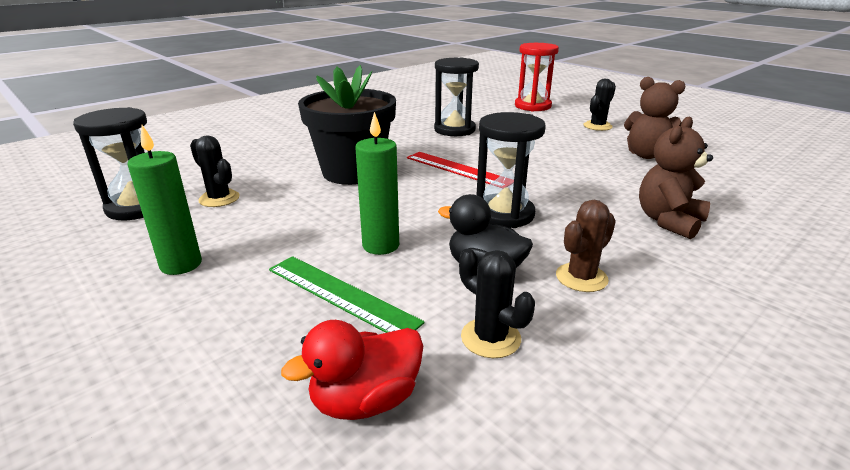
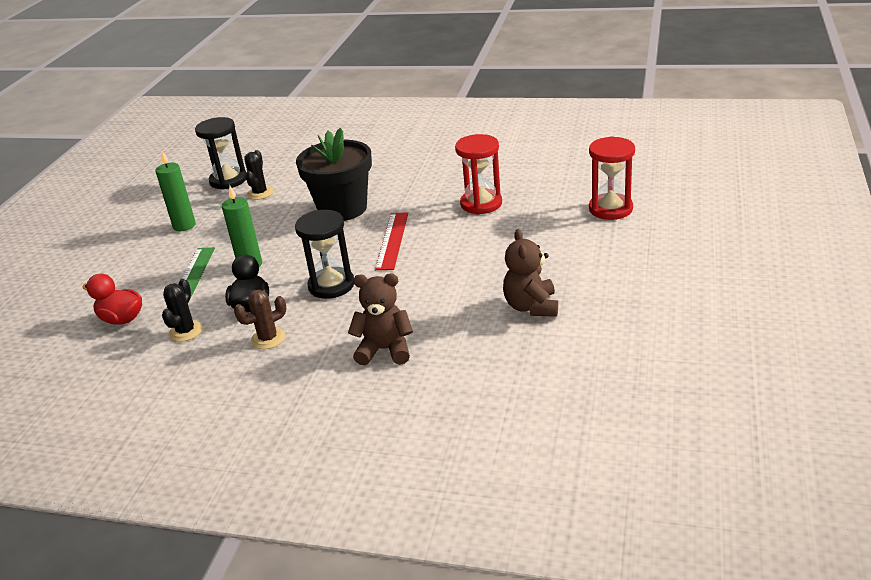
camera: 60 degrees right, 5 degrees up
black hourglass [434,58,479,136] -> red hourglass [455,134,502,214]
brown cactus [556,200,616,292] -> brown cactus turned 45 degrees counterclockwise [234,290,286,349]
black cactus [583,79,616,131] -> none

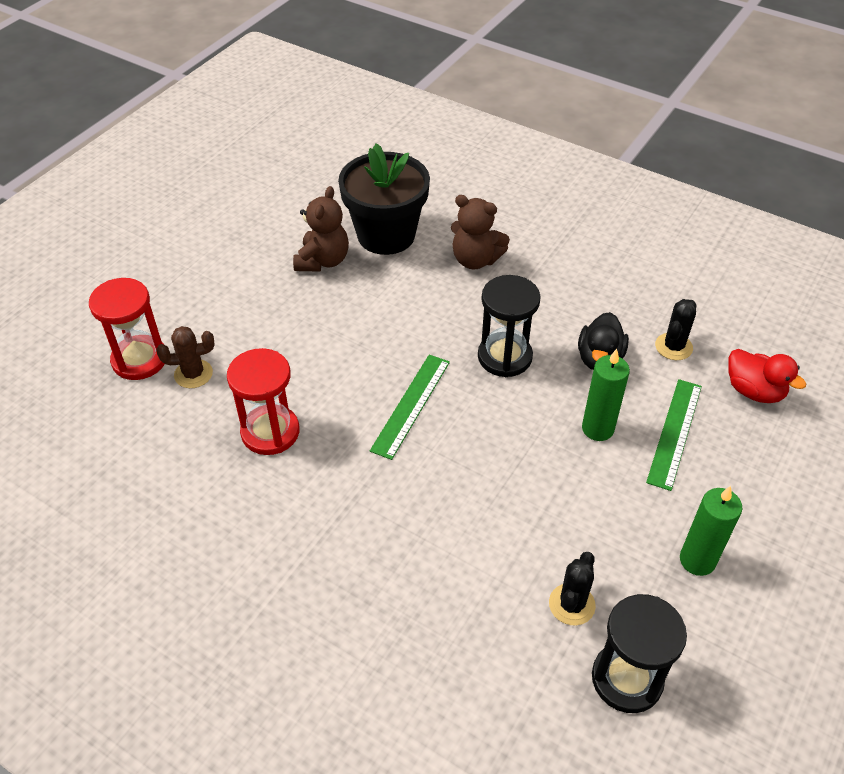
camera: 165 degrees left, 15 degrees up
brown cactus [234,290,286,349] -> brown cactus moved to [156,326,215,388]
black flower pot [296,128,372,221] -> black flower pot moved to [338,143,430,255]
red ruler [375,212,408,270] -> green ruler [370,355,450,460]

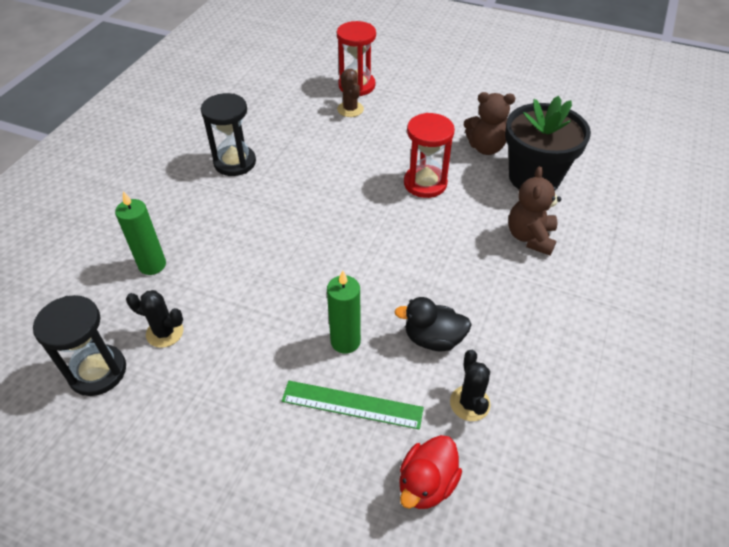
camera: 80 degrees right, 0 degrees up
red hourglass [227,348,299,455] -> red hourglass moved to [404,113,455,198]
green ruler [370,355,450,460] -> none
black hourglass [478,275,541,377] -> black hourglass moved to [201,93,256,176]
black cactus [655,299,696,360] -> black cactus turned 60 degrees clockwise [450,350,491,421]
green candle [680,486,743,576] -> green candle moved to [115,191,166,275]

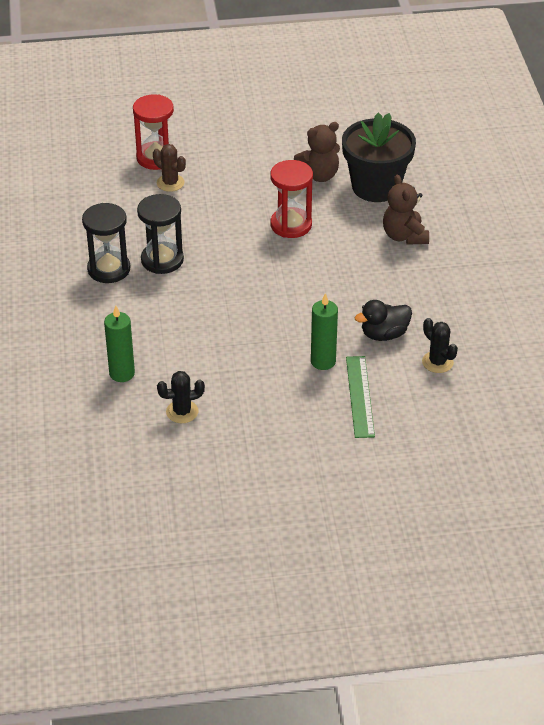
camera: 30 degrees left, 5 degrees down
black hourglass [33,295,126,396] -> black hourglass moved to [137,194,184,274]
green ruler [282,381,424,430] -> green ruler turned 75 degrees counterclockwise [346,356,375,438]
red duck [399,435,462,509] -> none

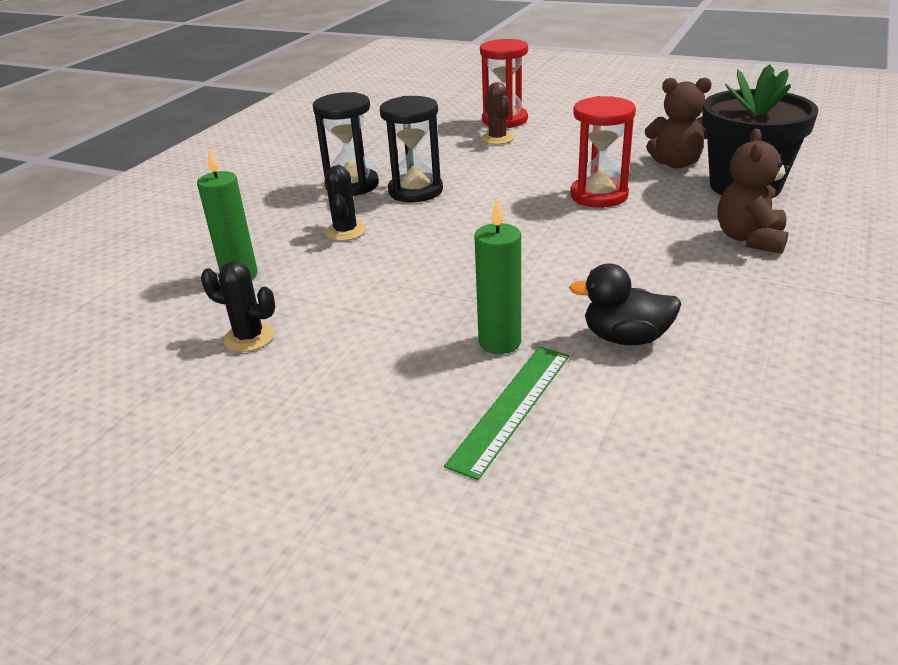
camera: 35 degrees right, 10 degrees down
black cactus [422,318,458,373] -> black cactus moved to [325,165,366,241]

